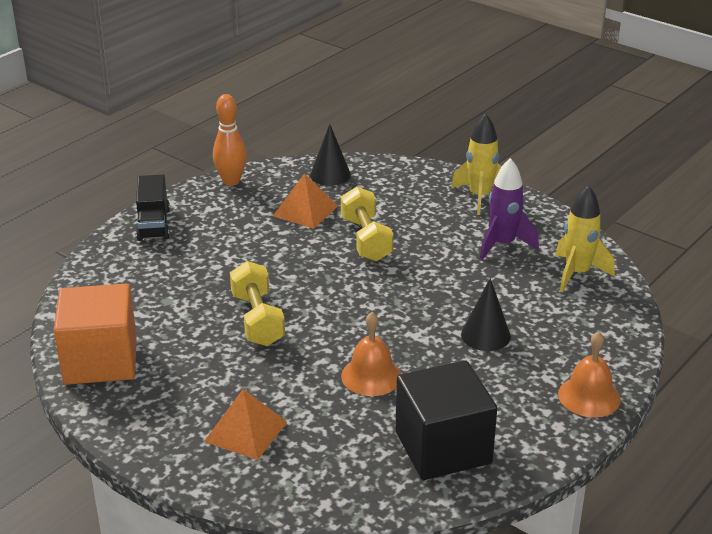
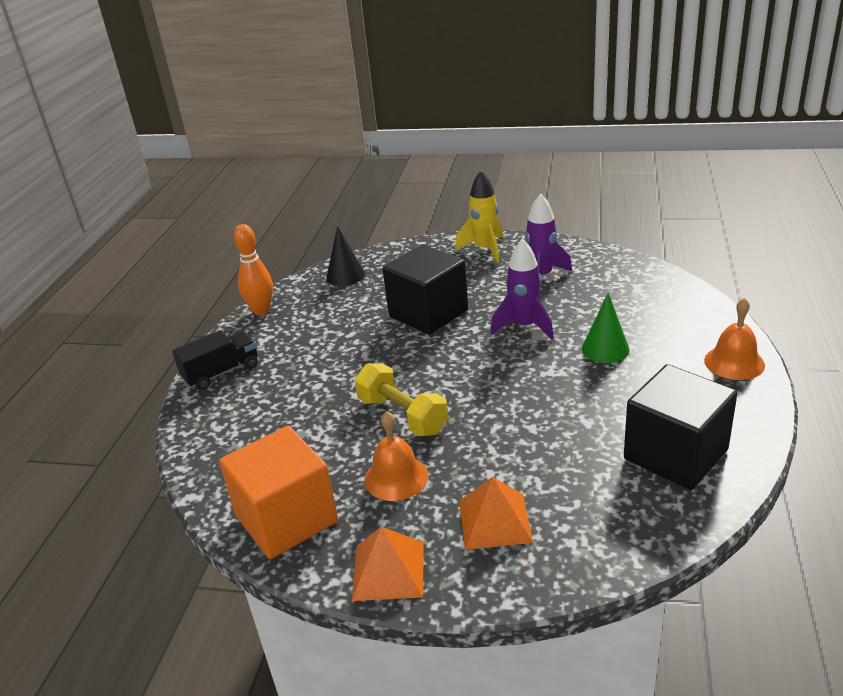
camera: 25 degrees left, 0 degrees up
black truck [136,174,170,241] -> black truck turned 90 degrees counterclockwise [172,330,258,390]
orange pyramid [273,173,338,229] -> orange pyramid moved to [352,526,424,601]
yellow dumbbell [341,187,394,261] -> black cube [383,244,468,335]
orange bell [341,312,401,396] -> orange bell moved to [364,411,428,501]
black cone [461,278,511,351] -> green cone [582,293,630,363]
yellow rocket [555,185,615,293] -> none
none -> purple rocket [490,238,554,340]

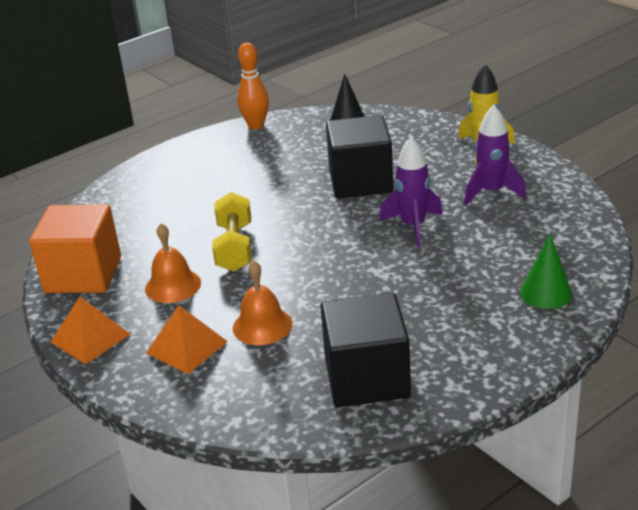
camera: 40 degrees right, 0 degrees up
black truck [172,330,258,390] -> none
green cone [582,293,630,363] -> green cone moved to [520,234,572,309]
orange bell [704,298,765,380] -> orange bell moved to [233,261,292,345]

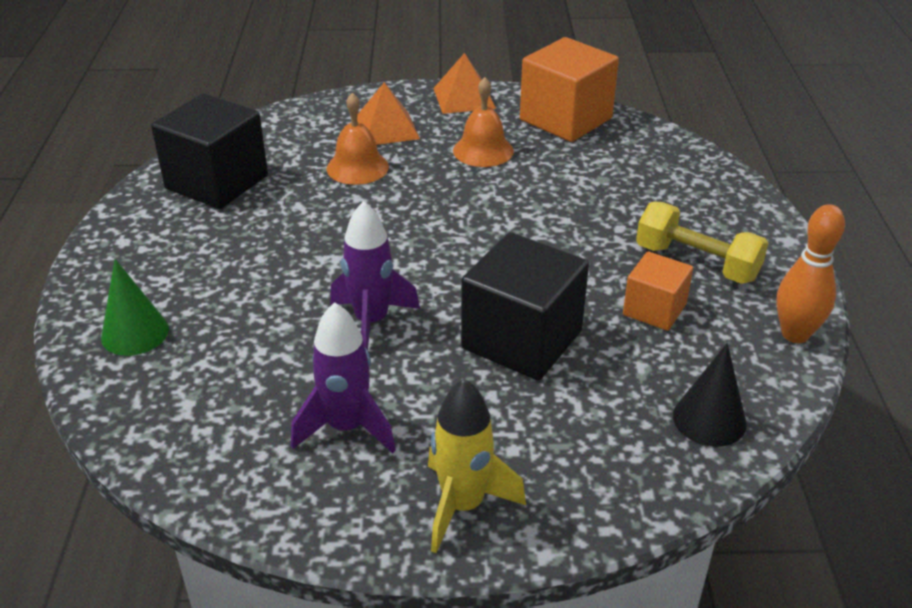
camera: 125 degrees right, 5 degrees up
yellow dumbbell [212,192,251,272] -> yellow dumbbell moved to [636,201,768,284]
none -> orange cube [623,251,693,331]

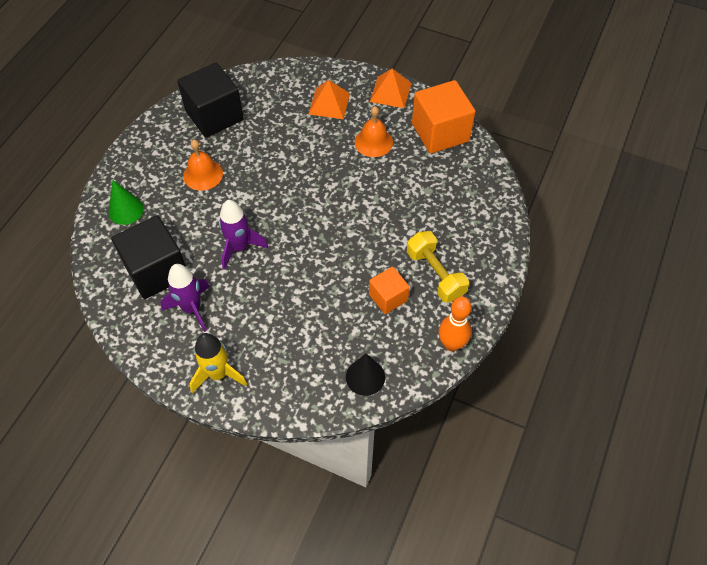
camera: 25 degrees right, 20 degrees up
orange bell [327,93,389,185] -> orange bell moved to [183,140,223,191]
black cube [461,232,589,381] -> black cube moved to [111,215,186,299]

